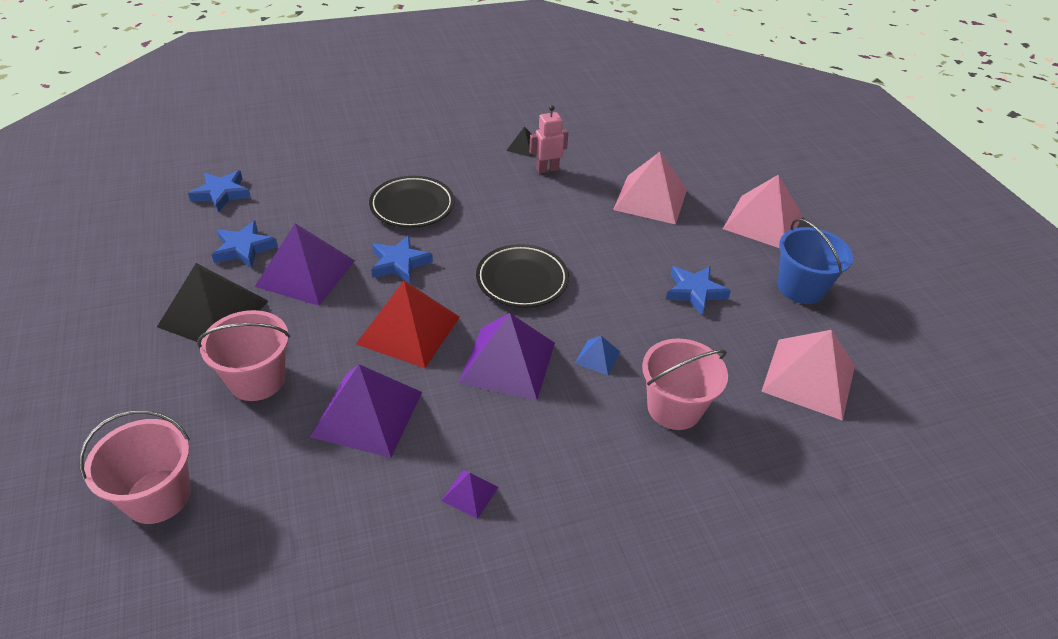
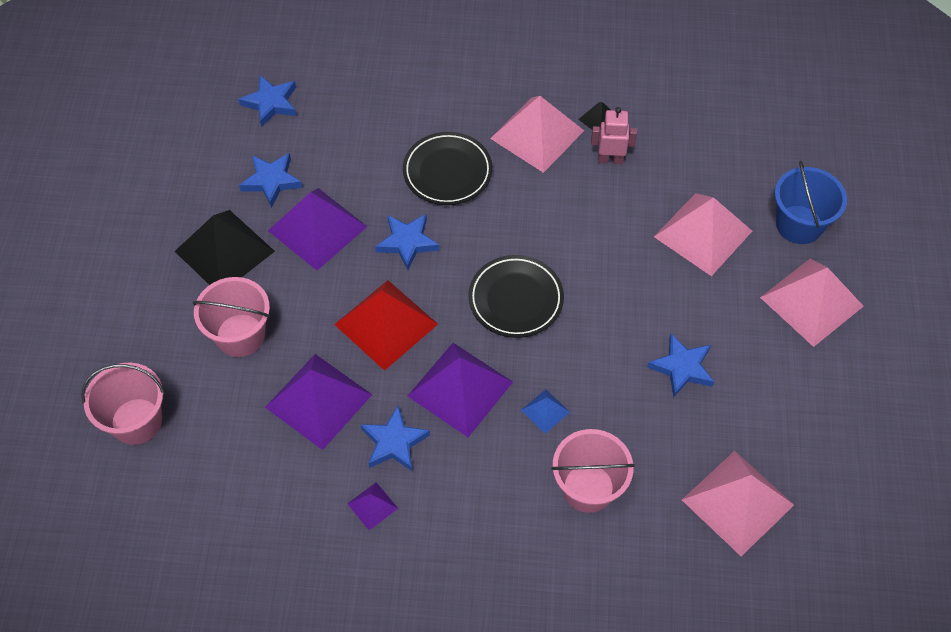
camera: 25 degrees right, 15 degrees up
blue bucket [778,218,853,304] -> blue bucket moved to [775,161,847,244]
none -> blue star [361,405,430,471]
none -> pink pyramid [490,96,584,173]

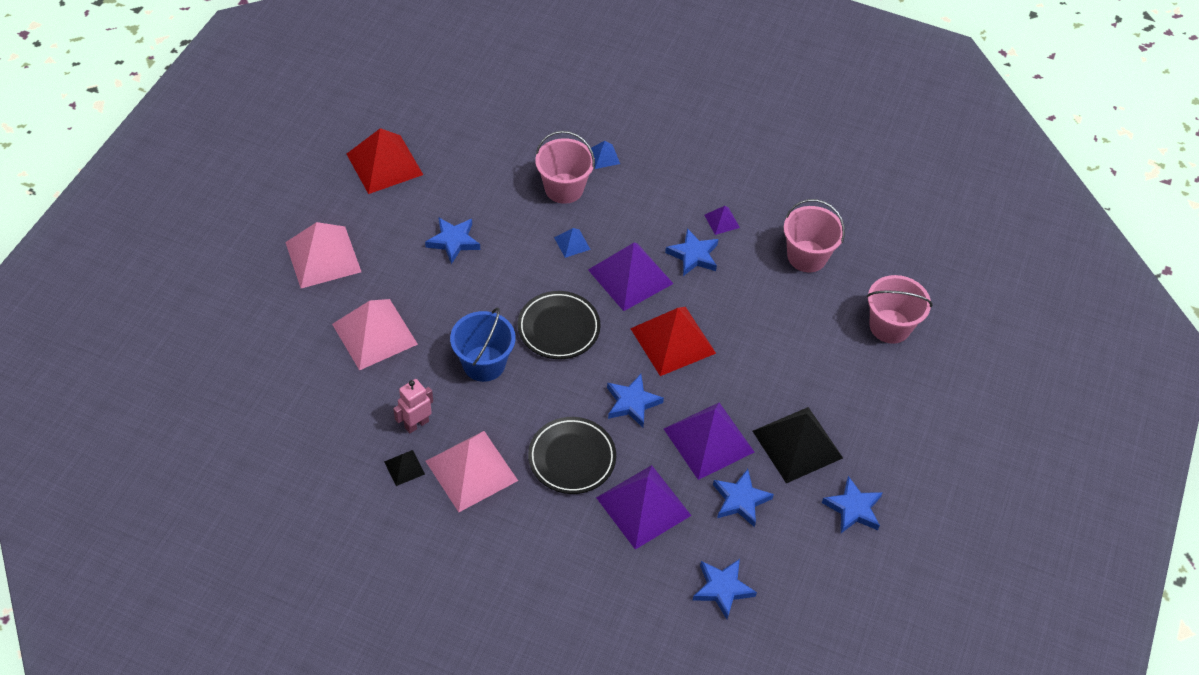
camera: 165 degrees left, 5 degrees down
pink bucket [192,277,270,357] -> pink bucket moved to [784,199,845,272]
purple pyramid [265,354,372,450] -> purple pyramid moved to [596,465,692,550]
pink robot [591,107,637,164] -> pink robot turned 120 degrees clockwise [393,379,433,433]
pink pyramid [682,451,794,556] -> none
blue bucket [775,161,847,244] -> blue bucket moved to [450,308,516,382]
none -> red pyramid [347,128,423,194]
none -> blue pyramid [591,141,620,169]
none -> blue star [822,476,883,533]

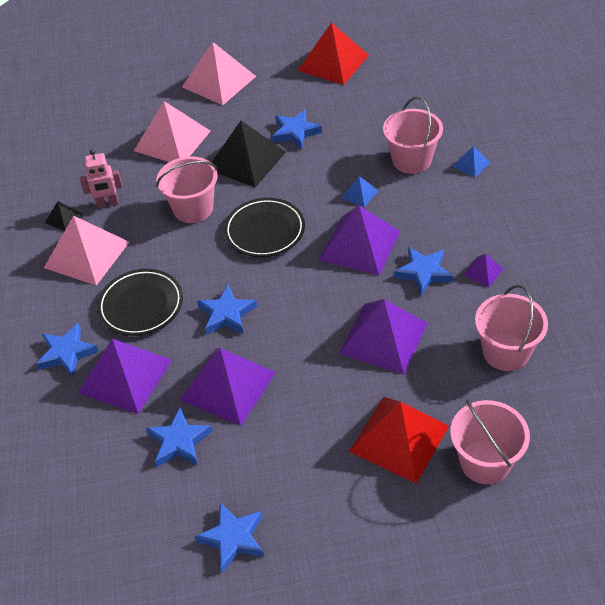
camera: 65 degrees right, 5 degrees down
pink robot [393,379,433,433] -> pink robot turned 150 degrees clockwise [80,149,122,208]
blue bucket [450,308,516,382] -> pink bucket [156,156,218,223]
red pyramid [630,307,716,376] -> red pyramid moved to [349,397,449,484]
blue star [693,559,757,619] -> blue star moved to [36,323,99,377]
black pyramid [753,407,843,483] -> black pyramid moved to [211,121,286,188]
none -> purple pyramid [339,299,428,375]

